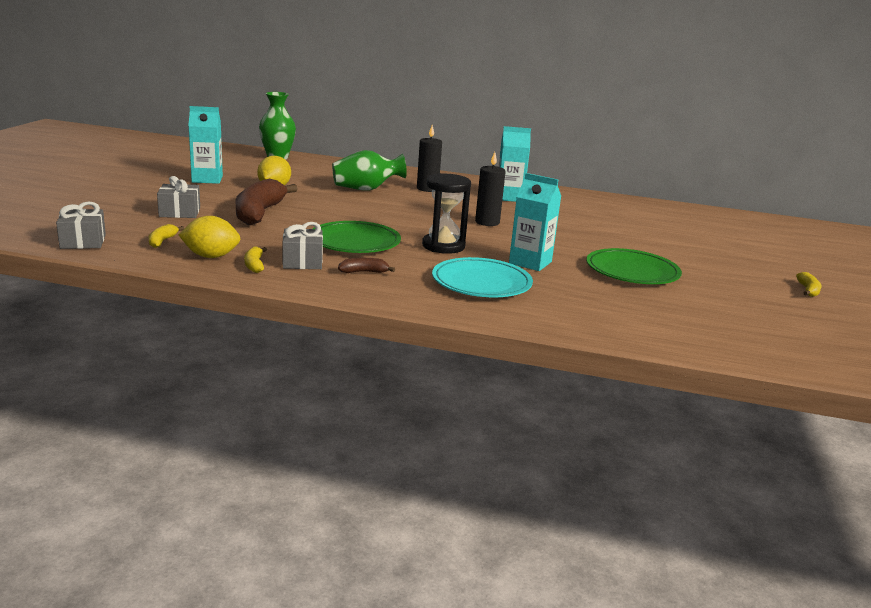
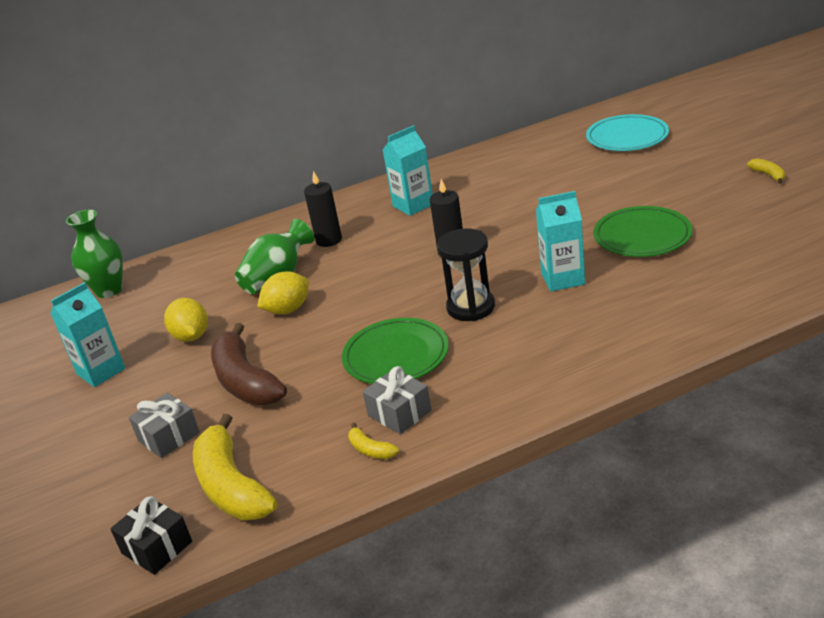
camera: 30 degrees left, 10 degrees up
grey gift [56,202,106,249] -> black gift [110,496,192,575]
yellow banana [149,224,184,248] -> yellow banana [193,414,277,521], size x2.31
yellow lemon [179,216,240,258] -> yellow lemon moved to [257,271,309,314]
brown banana [338,258,395,273] -> none
turquoise plate [432,257,533,297] -> turquoise plate moved to [586,114,669,151]

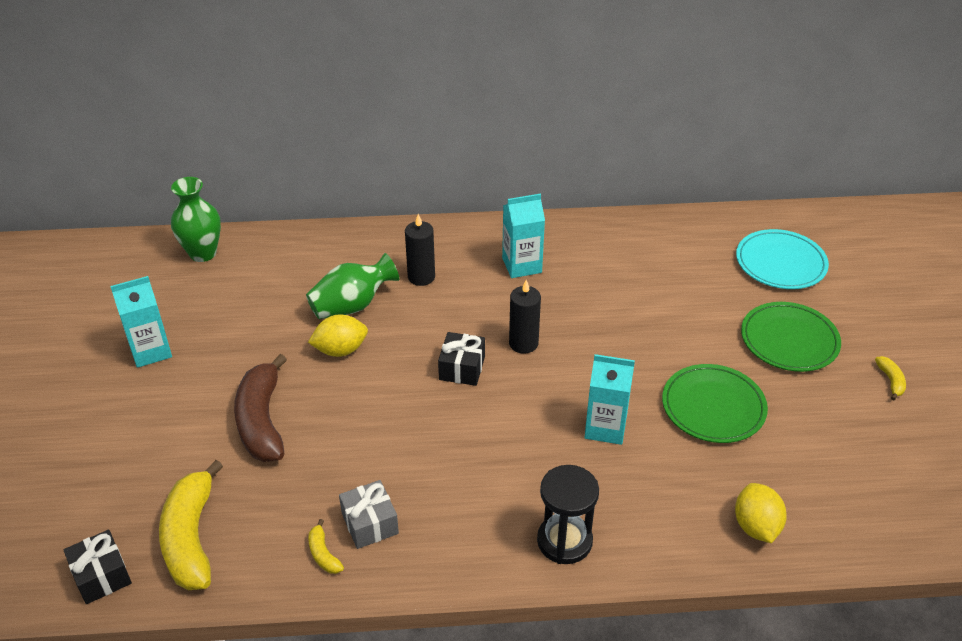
camera: 15 degrees right, 10 degrees up
grey gift [129,393,200,458] -> none
yellow lemon [164,298,208,342] -> yellow lemon moved to [735,483,787,543]
green plate [342,318,449,384] -> green plate moved to [741,302,841,372]
black hourglass [437,228,495,321] -> black hourglass moved to [537,465,599,564]
none -> black gift [438,332,485,386]

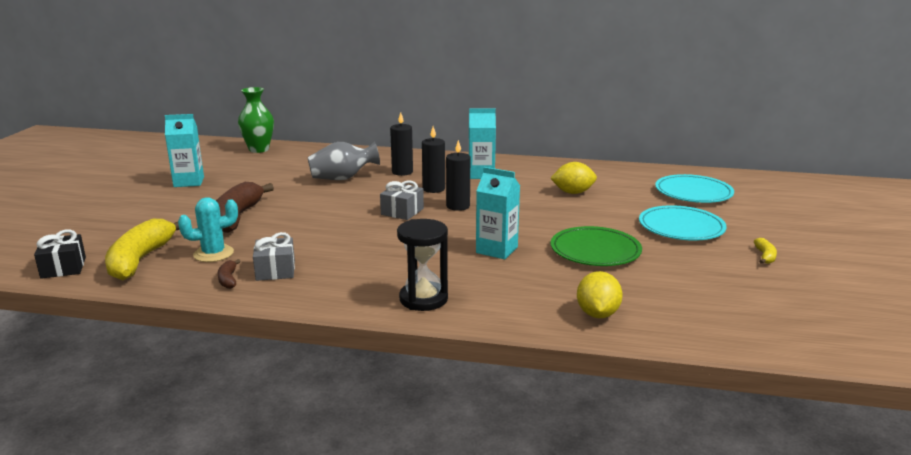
camera: 15 degrees right, 20 degrees down
green vase [306,253,399,319] -> grey vase [308,142,380,180]
yellow lemon [308,315,368,357] -> yellow lemon moved to [550,162,597,194]
yellow banana [308,519,344,574] -> brown banana [218,259,241,289]
black gift [438,332,485,386] -> grey gift [380,181,424,220]
green plate [741,302,841,372] -> turquoise plate [639,205,727,241]
none -> turquoise cactus [178,197,238,262]
none -> black candle [422,126,445,193]

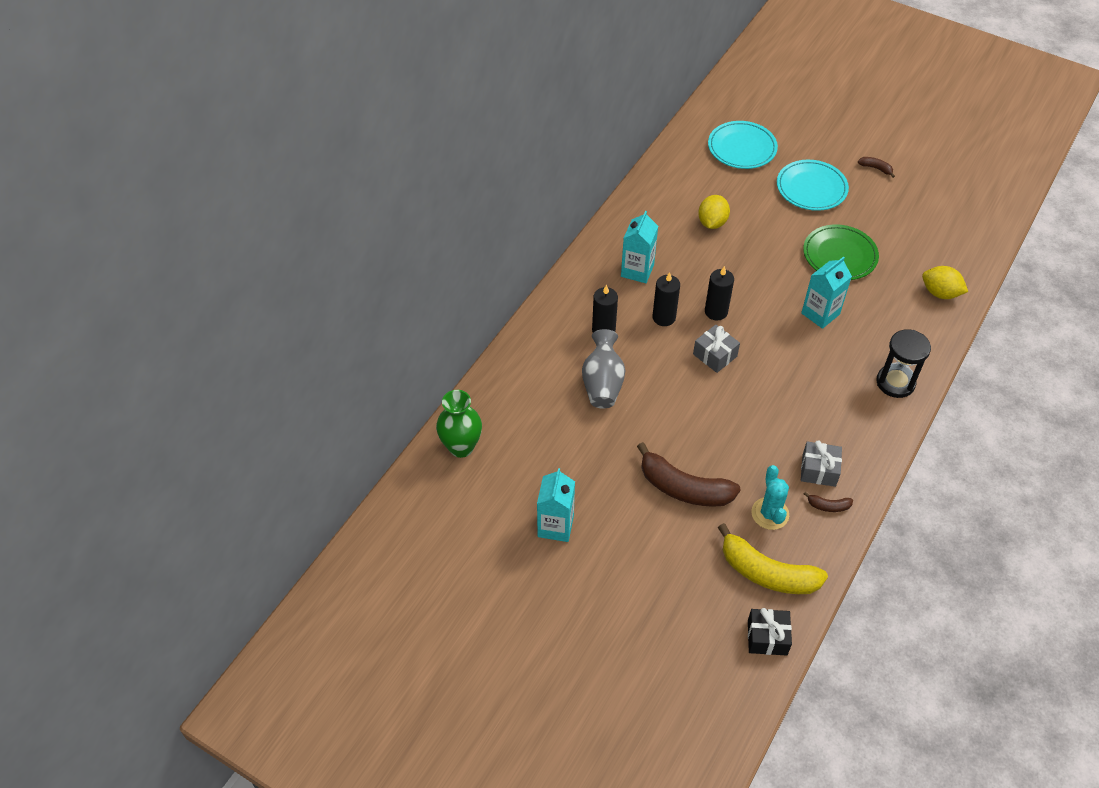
camera: 70 degrees left, 30 degrees up
yellow banana [754,238,777,264] -> brown banana [858,157,895,178]

